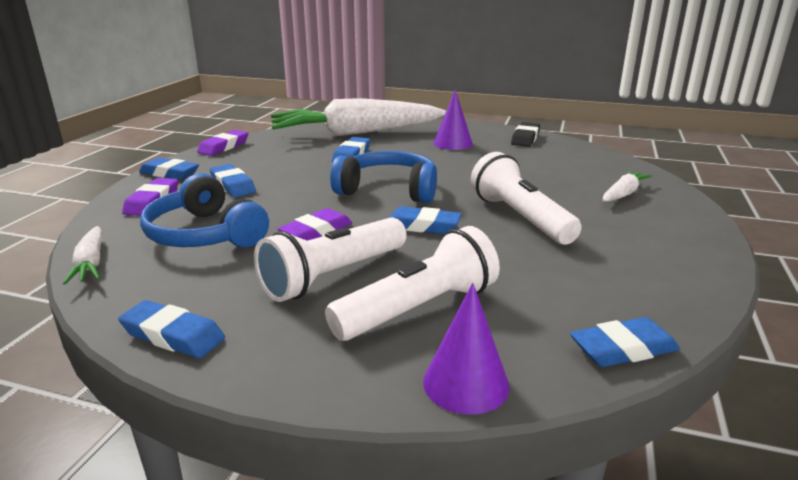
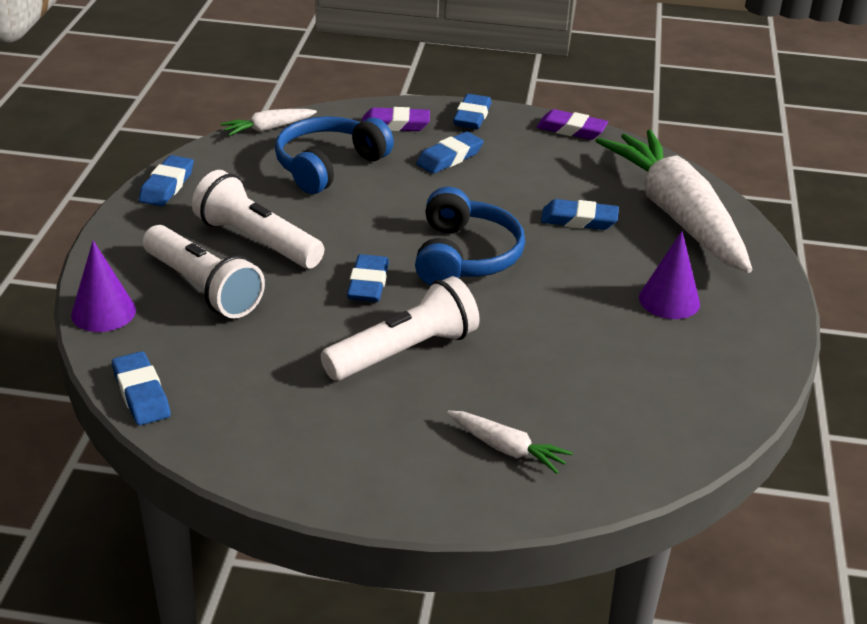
camera: 80 degrees right, 10 degrees up
purple eraser [278,208,352,241] -> none
black eraser [511,122,540,147] -> none

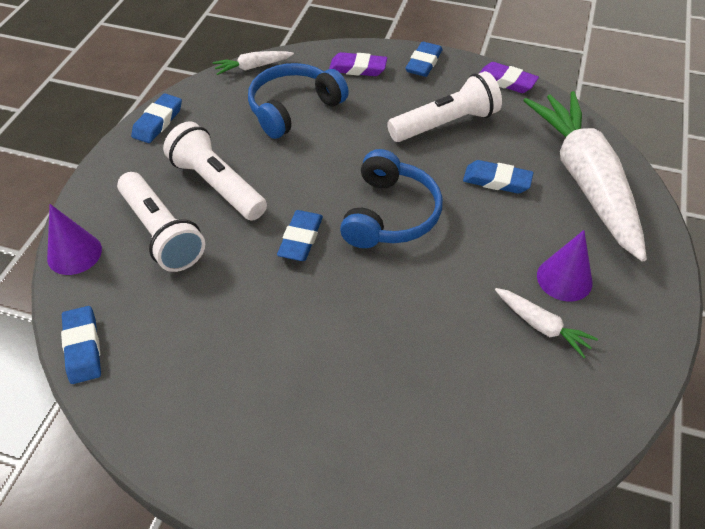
camera: 10 degrees right, 15 degrees up
white flashlight [321,276,480,381] -> white flashlight moved to [387,71,502,142]
blue eraser [416,132,484,174] -> none
white carrot [447,411,573,474] -> white carrot moved to [495,288,598,358]

